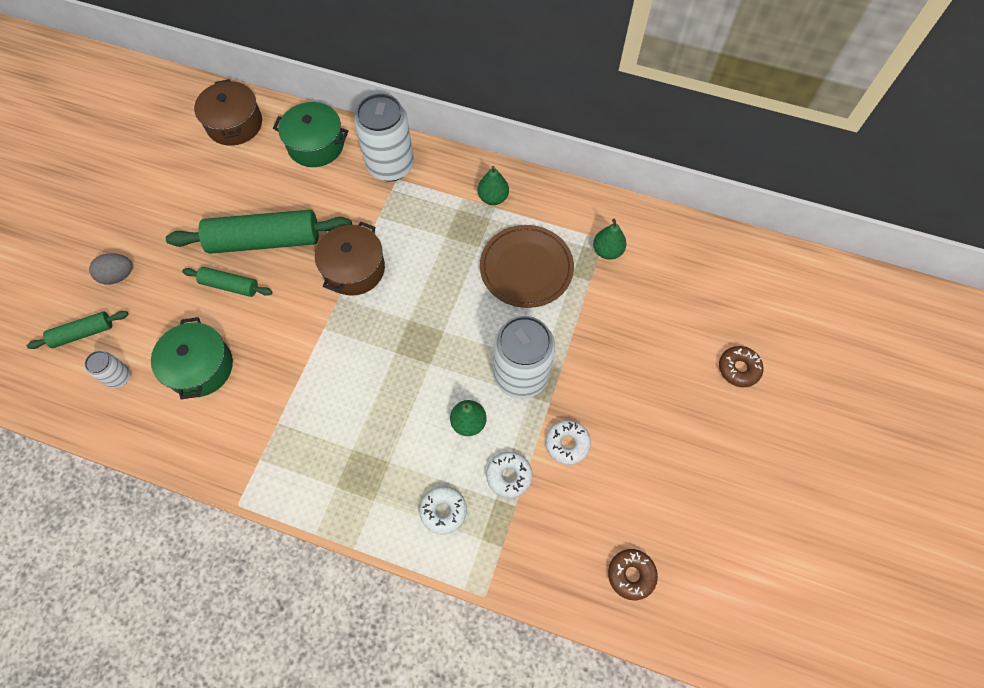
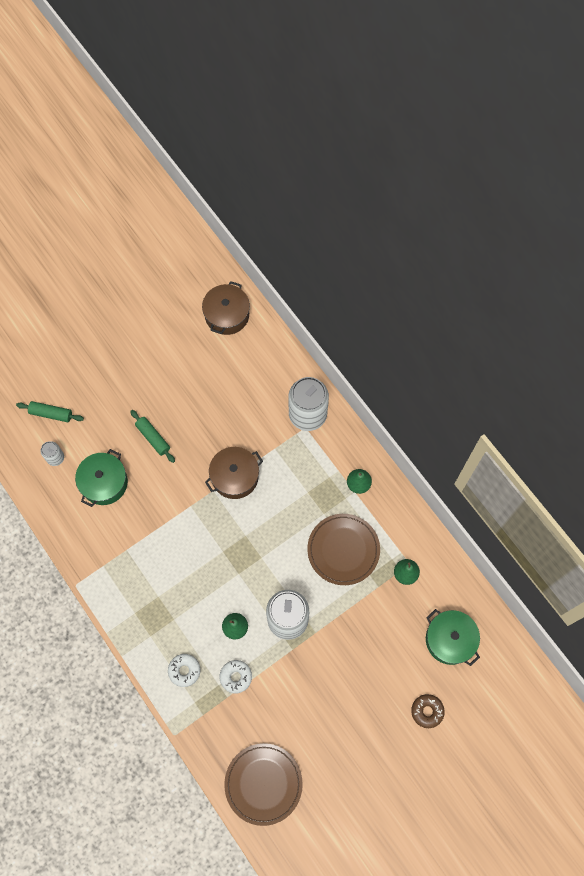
camera: 35 degrees right, 5 degrees up
grey egg [89,253,133,285] -> none
green rolling pin [166,210,352,254] -> none
green pot [273,102,348,167] -> green pot moved to [426,609,480,666]
white donut [545,420,591,465] -> none
brown donut [608,549,658,600] -> brown plate [224,743,303,826]

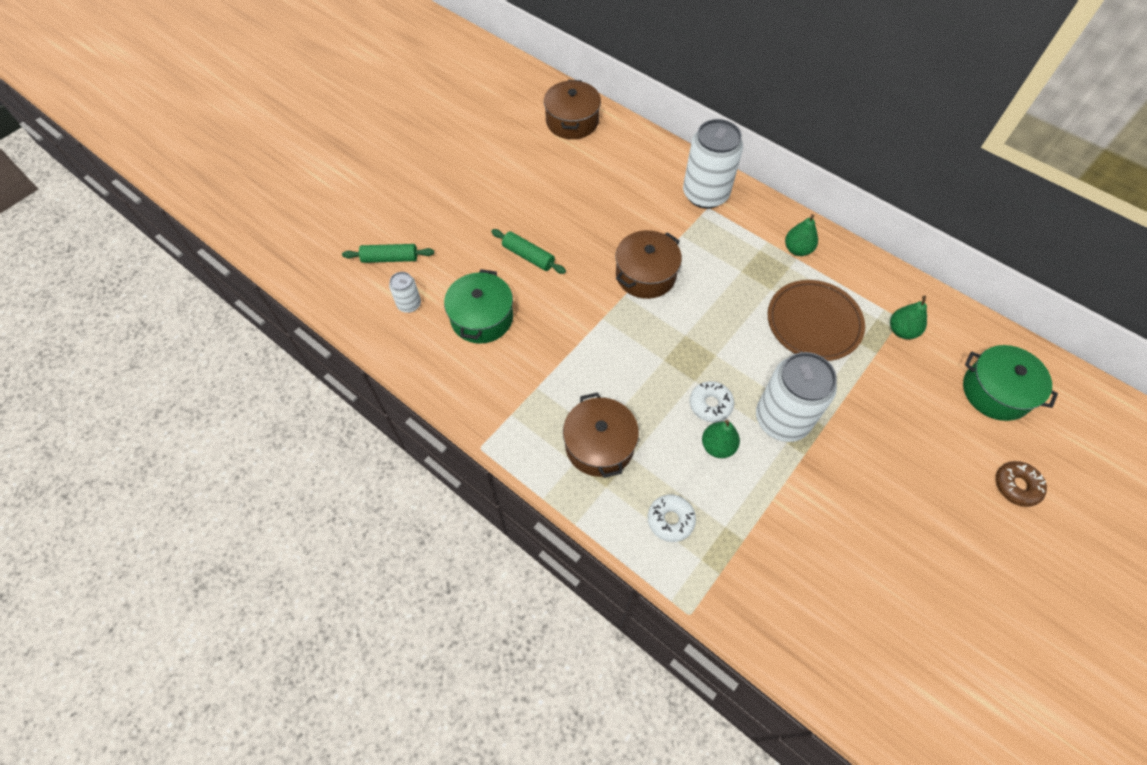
camera: 15 degrees left, 10 degrees down
white donut [220,660,252,693] -> white donut moved to [690,381,734,422]
brown plate [224,743,303,826] -> none
none -> brown pot [563,392,639,478]

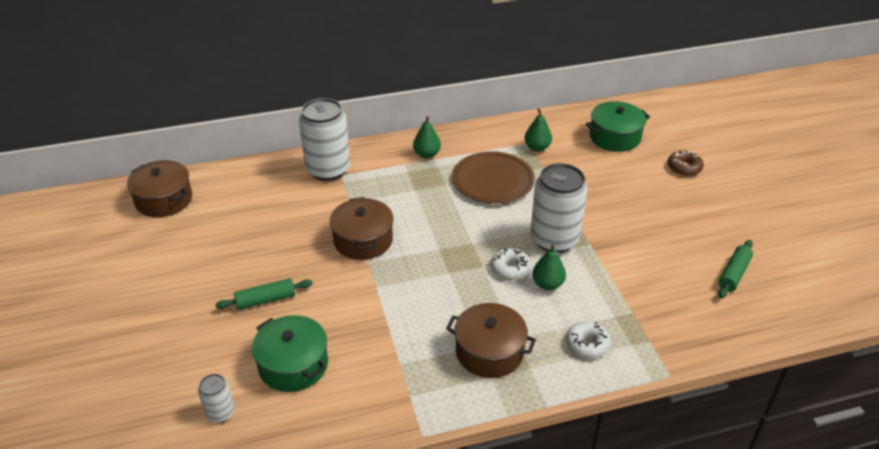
camera: 55 degrees left, 20 degrees down
green rolling pin [342,244,434,263] -> green rolling pin moved to [718,240,753,298]

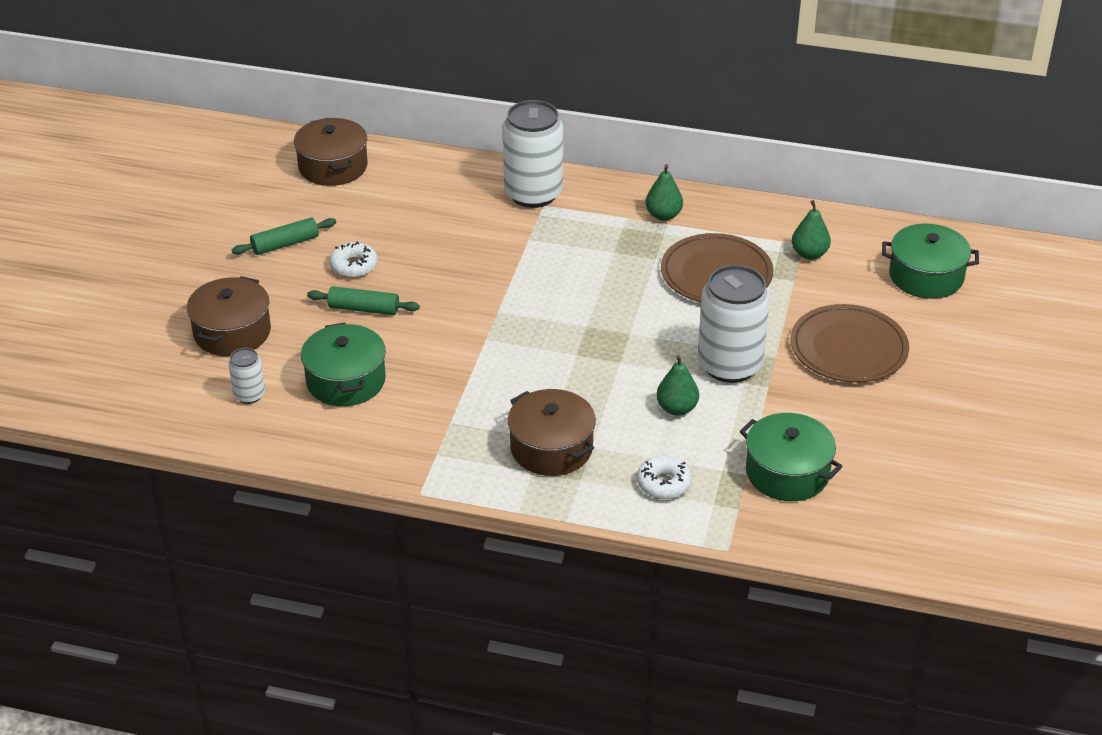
camera: 30 degrees right, 0 degrees up
brown pot [330,197,393,260] -> brown pot moved to [187,276,271,356]
white donut [491,248,531,280] -> white donut moved to [329,241,378,278]
brown donut [668,150,704,176] -> none
green rolling pin [718,240,753,298] -> green rolling pin moved to [232,218,336,255]
none -> green pot [740,413,843,501]
none -> brown plate [791,304,909,383]

